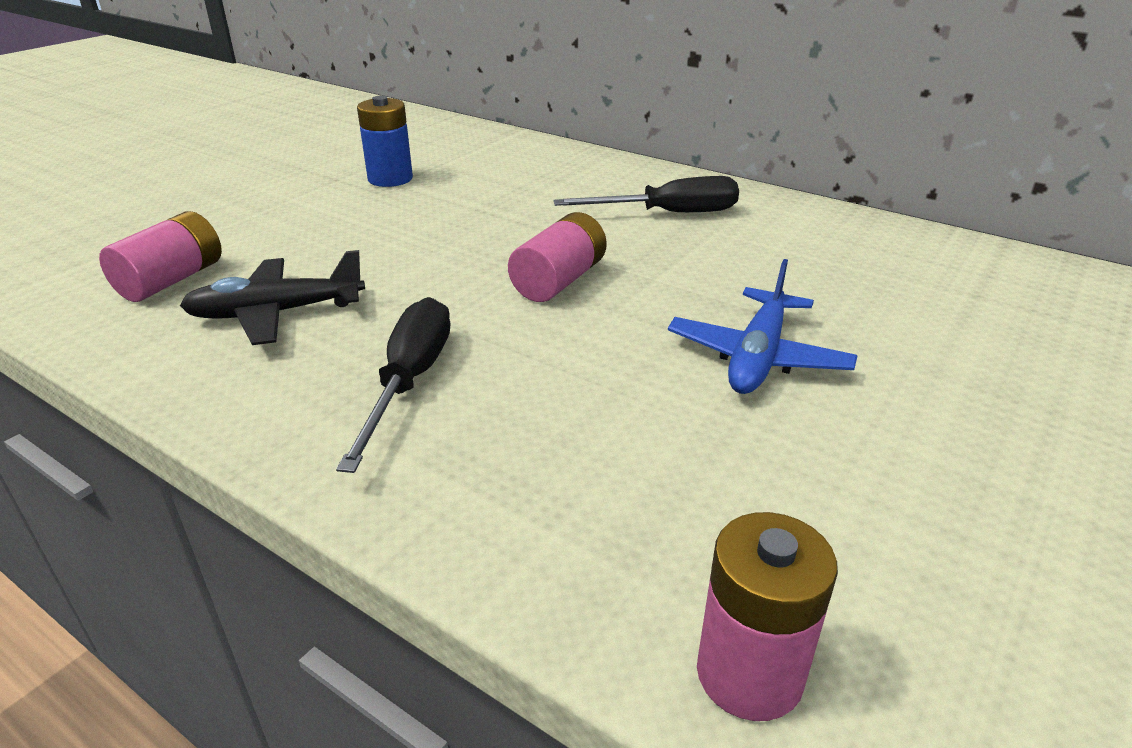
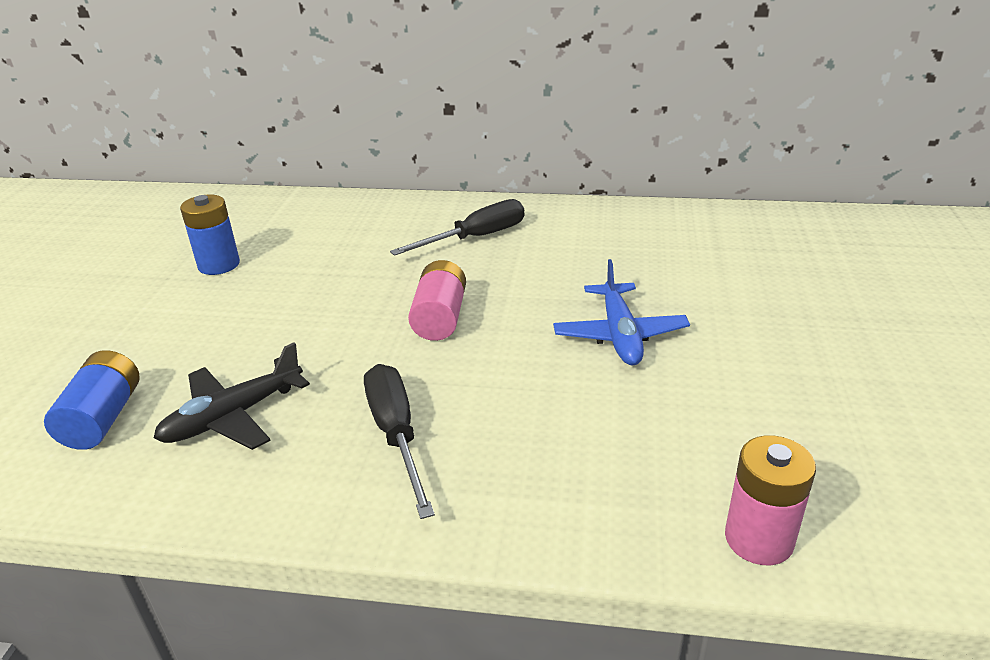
camera: 25 degrees left, 0 degrees up
pink battery [99,211,222,302] -> blue battery [44,350,140,450]

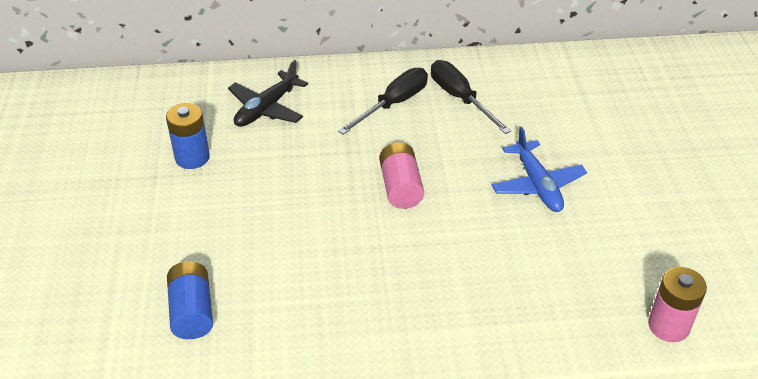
camera: 15 degrees left, 10 degrees up
black plane [154,342,310,450] -> black plane moved to [228,60,308,127]
black screwdriver [364,364,435,519] -> black screwdriver moved to [431,60,511,134]

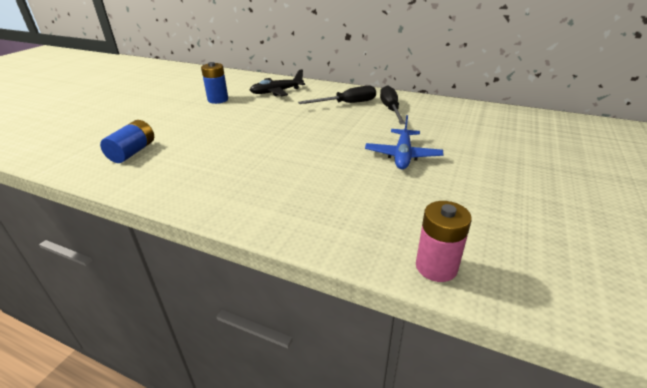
camera: 30 degrees right, 10 degrees down
pink battery [379,142,424,209] -> none

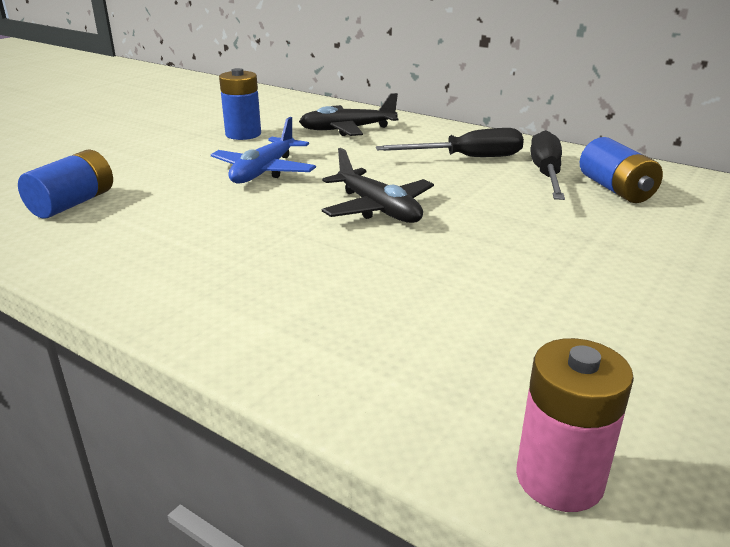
camera: 10 degrees right, 5 degrees down
blue plane [365,115,443,169] -> blue plane moved to [211,117,316,183]
none -> black plane [322,148,434,223]
none -> blue battery [580,137,663,203]

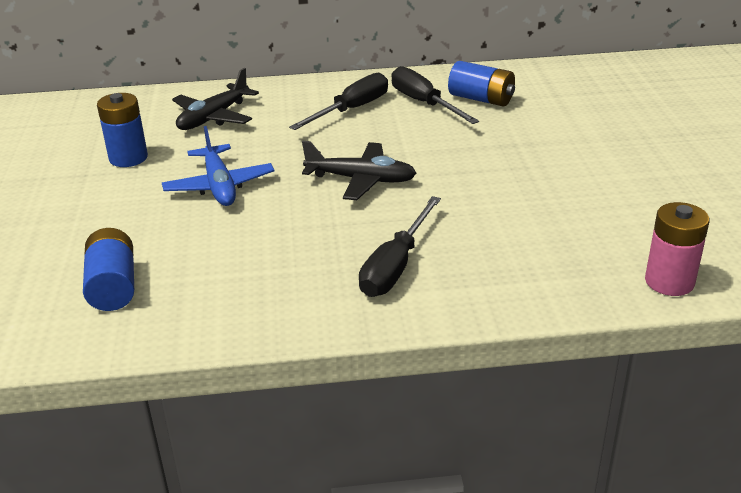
camera: 40 degrees left, 5 degrees up
none -> black screwdriver [359,196,441,297]

